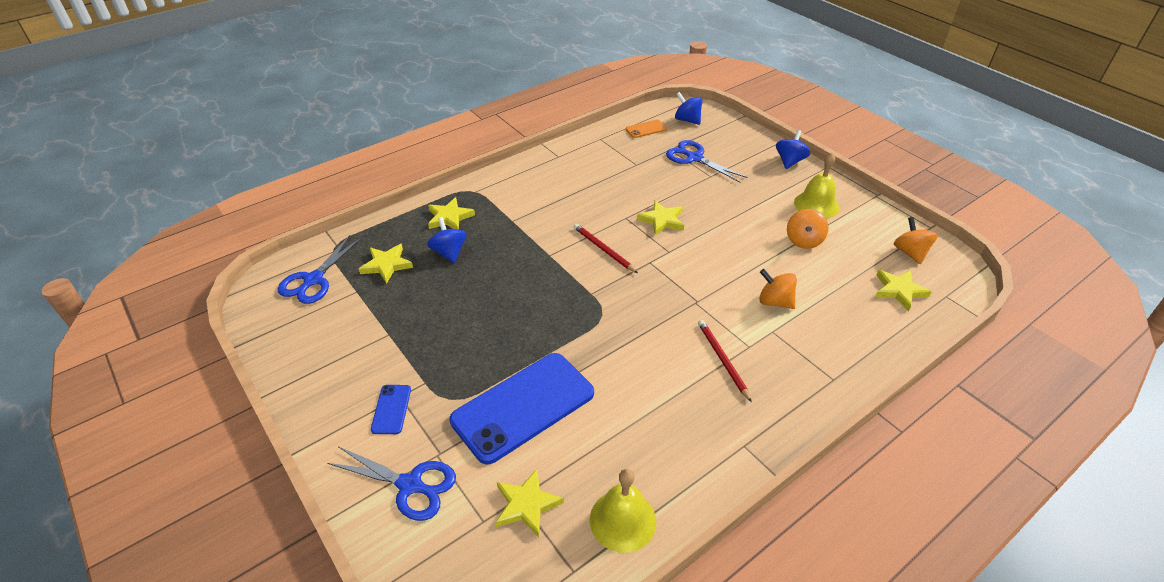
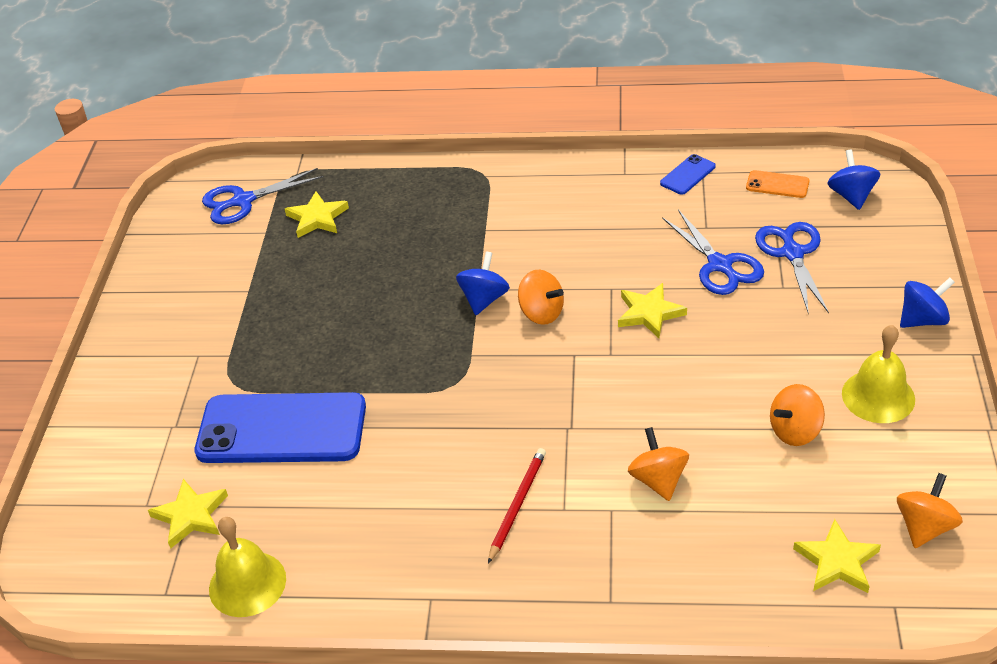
camera: 45 degrees right, 0 degrees up
blue scissors [327,446,456,521] -> blue scissors moved to [662,210,764,295]
blue phone [371,385,411,434] -> blue phone moved to [660,154,716,195]
blue spinning top [427,217,467,263] -> blue spinning top moved to [456,251,510,315]
yellow star [428,197,475,230] -> none
red pencil [574,224,638,273] -> orange spinning top [518,270,564,325]

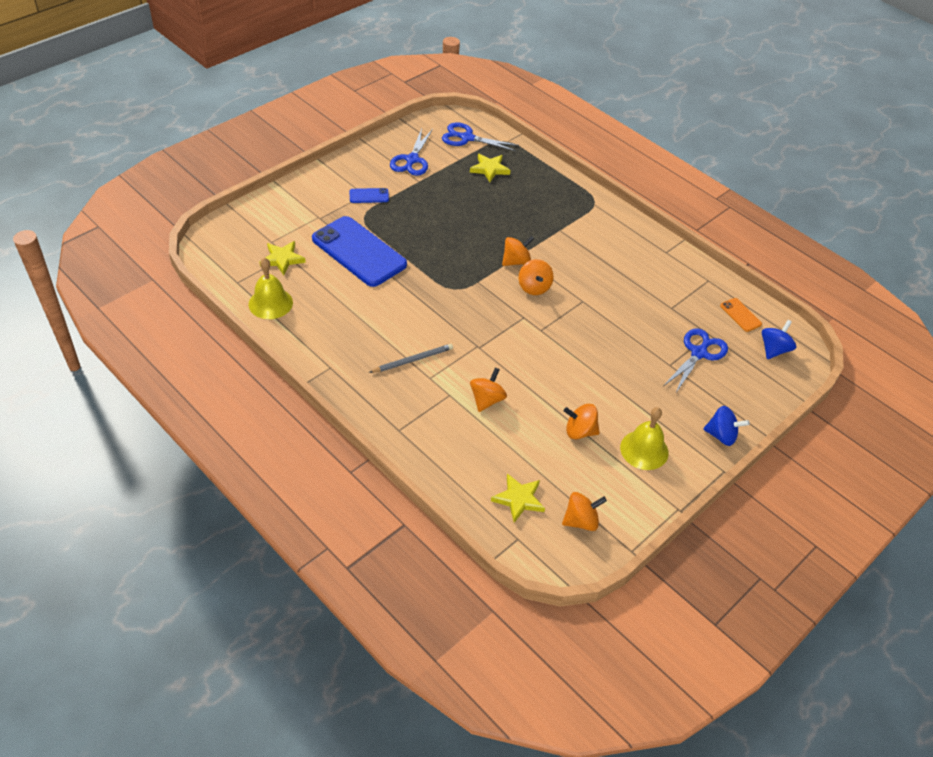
camera: 35 degrees right, 5 degrees up
blue spinning top [456,251,510,315] -> orange spinning top [502,235,534,266]
red pencil [488,448,546,564] -> grey pencil [369,344,453,373]
yellow star [618,283,687,338] -> none
blue phone [660,154,716,195] -> blue phone moved to [349,188,389,203]
blue scissors [662,210,764,295] -> blue scissors moved to [390,128,433,176]

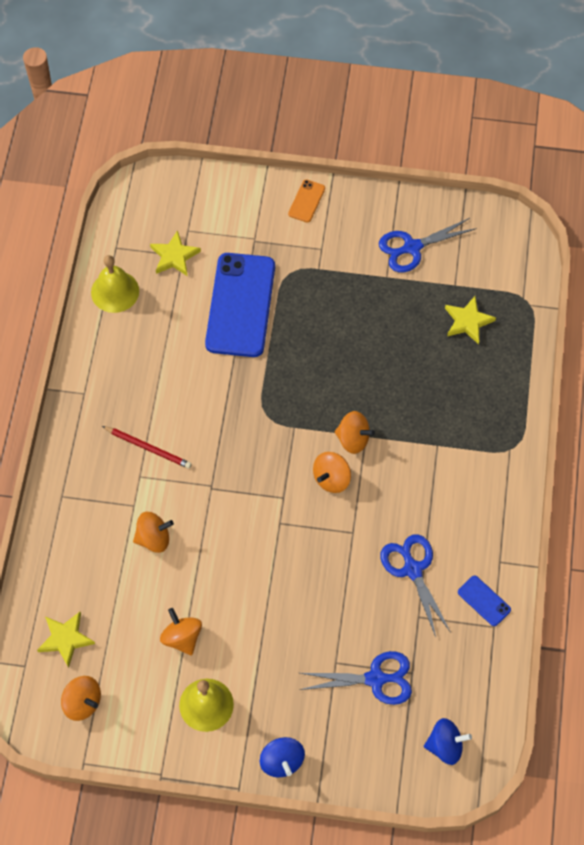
camera: 55 degrees right, 15 degrees up
blue phone [349,188,389,203] -> blue phone moved to [458,575,511,626]
grey pencil [369,344,453,373] -> red pencil [102,426,192,469]
blue scissors [442,123,519,151] -> blue scissors moved to [381,534,451,637]
orange phone [720,298,762,332] -> orange phone moved to [288,179,325,223]

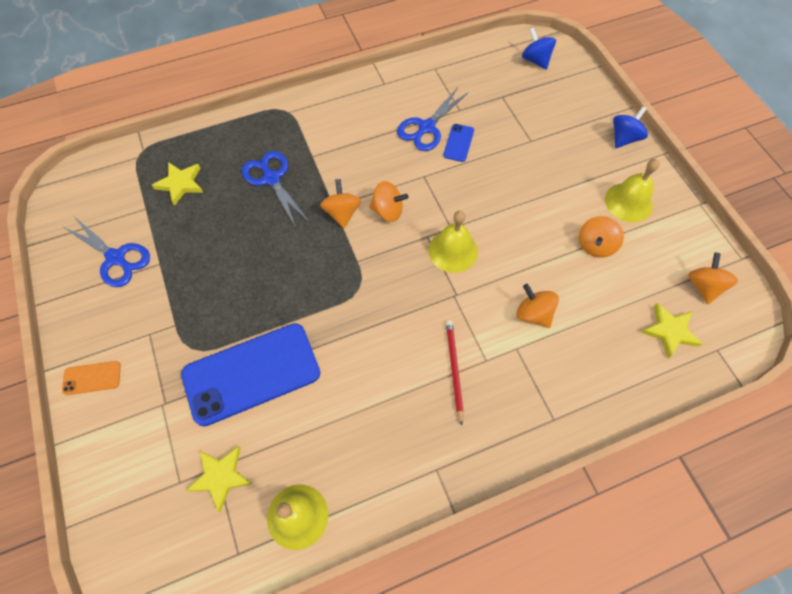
camera: 120 degrees left, 0 degrees up
blue scissors [299,651,412,705] -> blue scissors moved to [242,151,309,228]
blue phone [458,575,511,626] -> blue phone moved to [443,124,474,162]
none -> yellow bell [428,211,478,273]

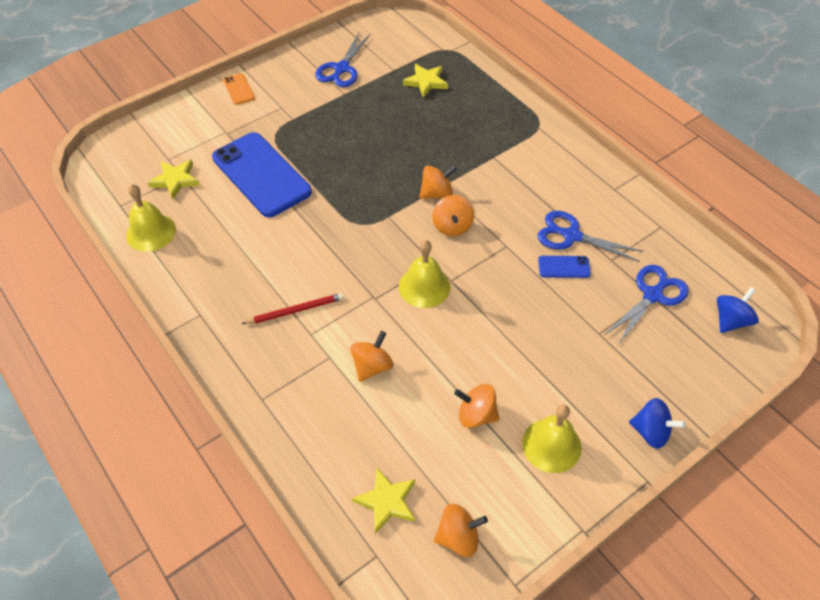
camera: 75 degrees right, 10 degrees down
blue scissors [242,151,309,228] -> blue scissors moved to [604,265,689,345]

